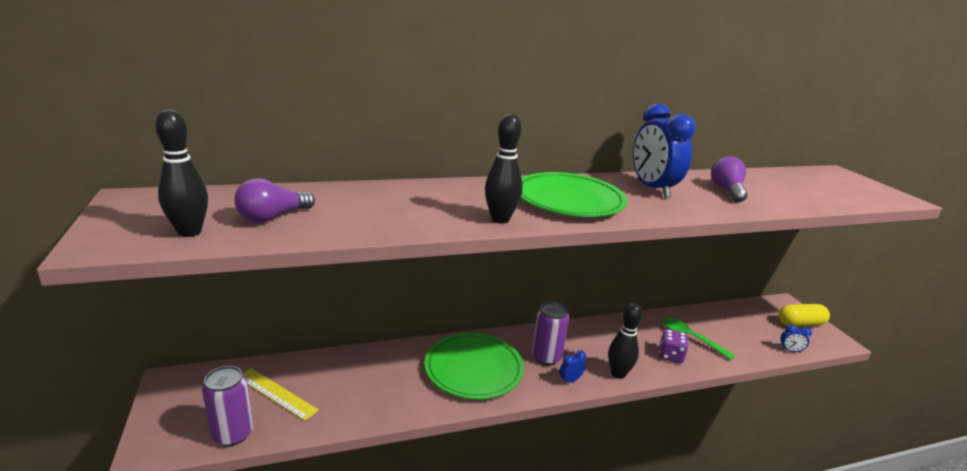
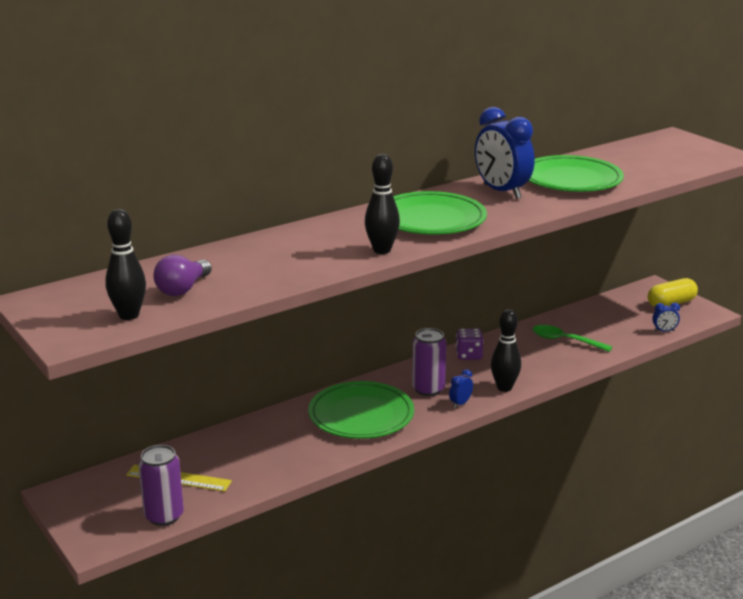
camera: 15 degrees left, 0 degrees up
purple dice [659,329,689,363] -> purple dice moved to [456,328,484,360]
purple light bulb [711,156,748,202] -> green plate [528,155,624,192]

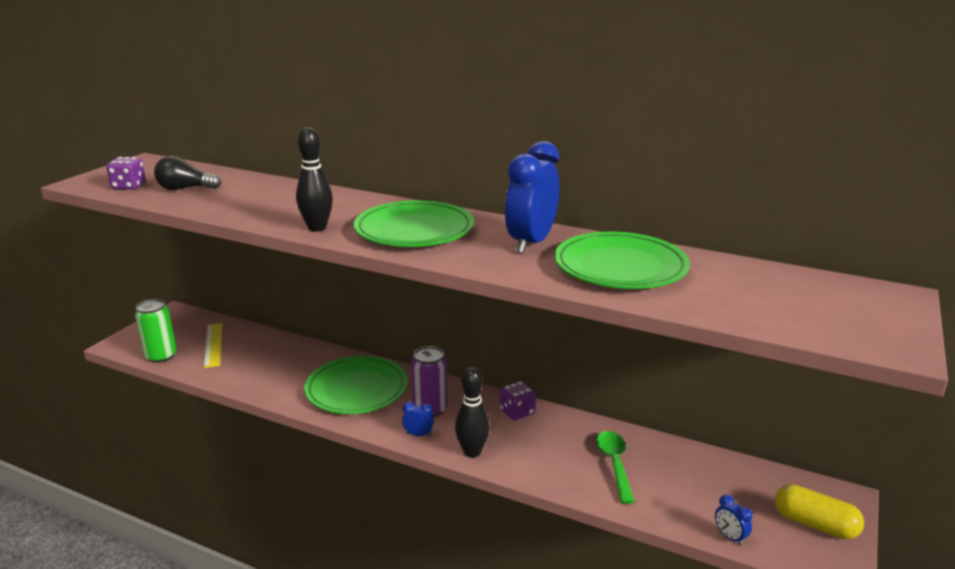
camera: 60 degrees right, 0 degrees up
black bowling pin [105,209,146,320] -> purple dice [106,157,146,189]
purple can [138,445,184,526] -> green can [135,299,177,363]
purple light bulb [153,255,212,296] -> black light bulb [154,156,221,190]

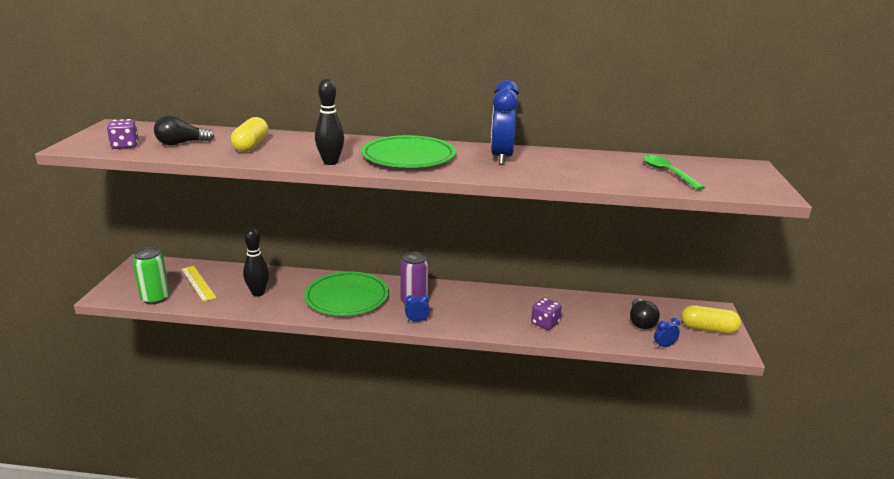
camera: 20 degrees left, 0 degrees up
black bowling pin [455,367,490,458] -> black bowling pin moved to [243,228,269,296]
purple dice [500,381,536,420] -> purple dice moved to [531,298,562,330]
green plate [554,232,690,289] -> none
green spoon [596,431,634,504] -> green spoon moved to [643,155,705,190]
blue clock [715,494,752,546] -> blue clock turned 120 degrees clockwise [654,318,680,348]
none -> yellow capsule [231,117,269,152]
none -> black light bulb [630,298,660,329]

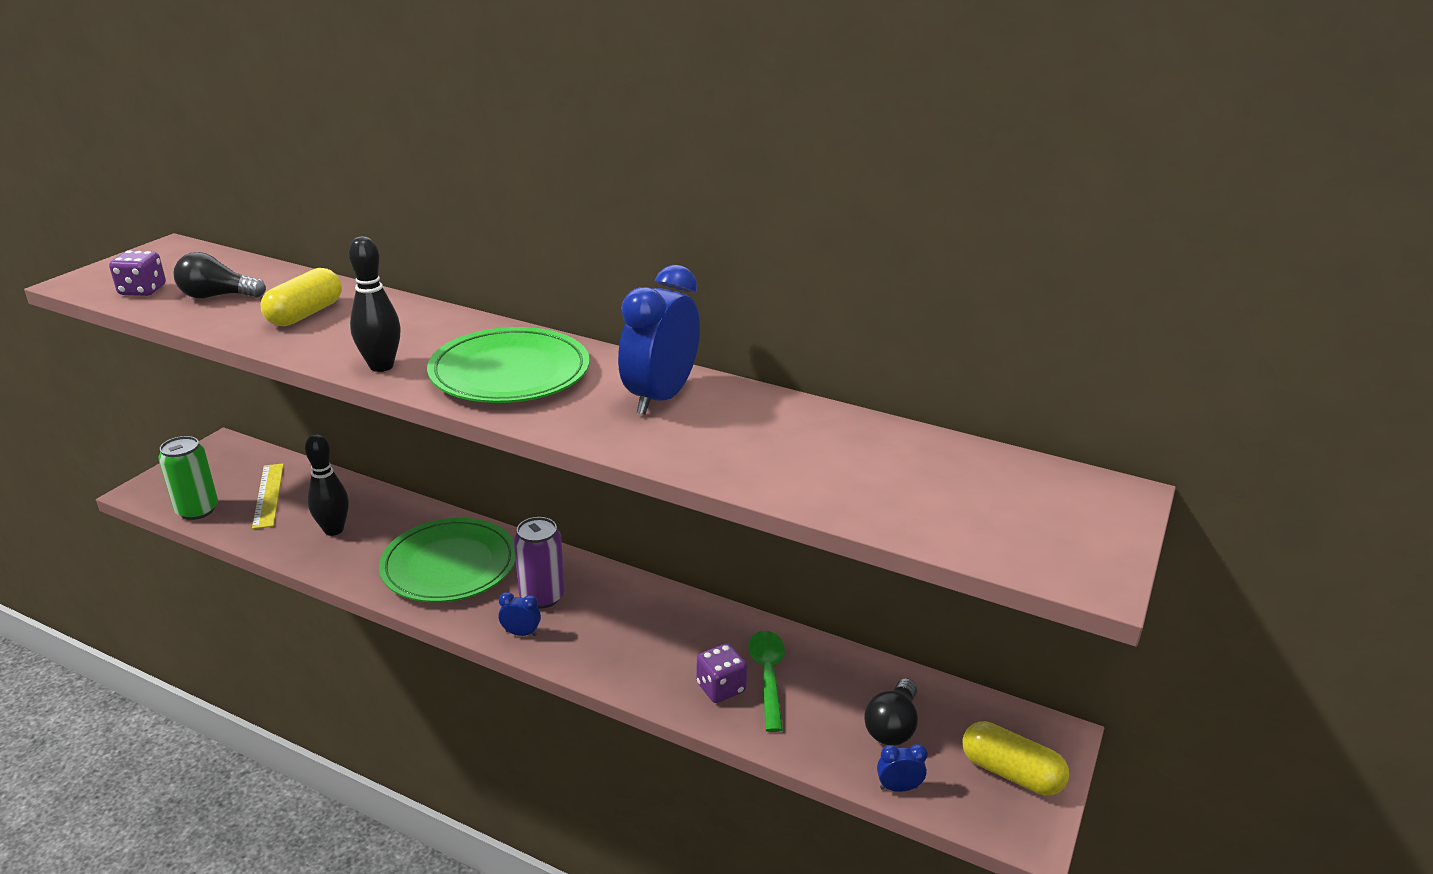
camera: 20 degrees right, 5 degrees up
green spoon [643,155,705,190] -> green spoon moved to [748,631,785,732]

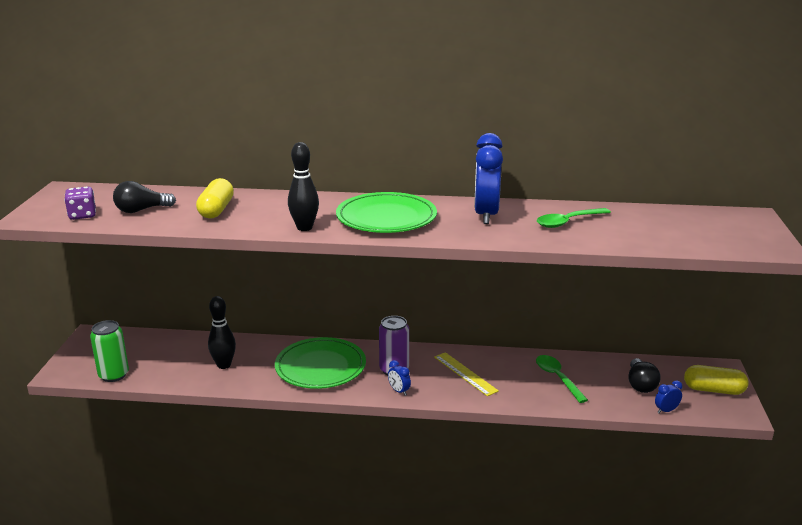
camera: 20 degrees left, 5 degrees down
yellow ruler [252,463,284,529] -> yellow ruler moved to [434,352,499,396]
blue clock [499,592,541,636] -> blue clock turned 120 degrees counterclockwise [388,360,411,396]
purple dice [696,643,747,703] -> none
none -> green spoon [537,208,611,228]

